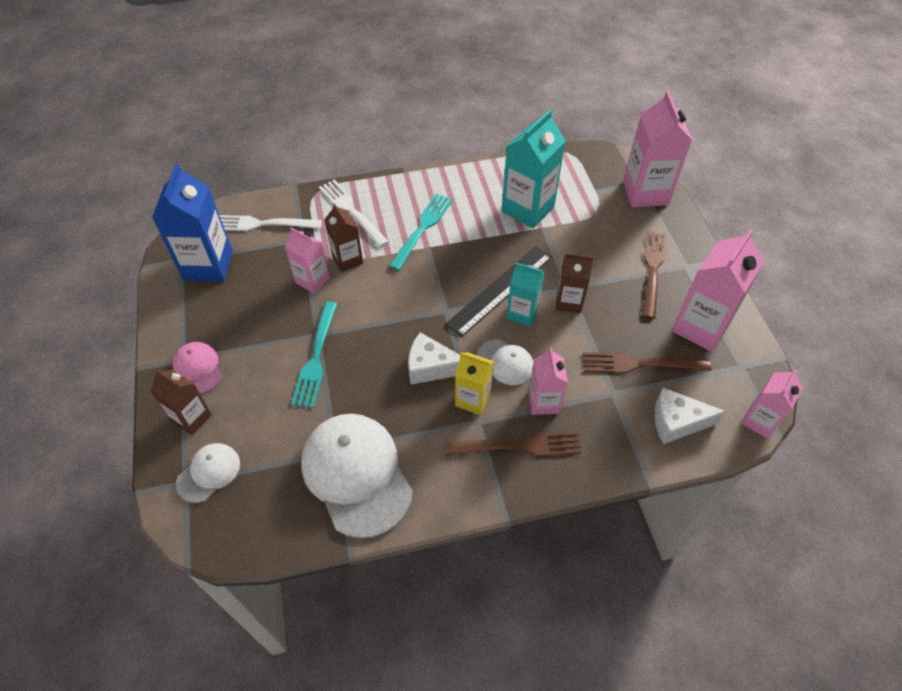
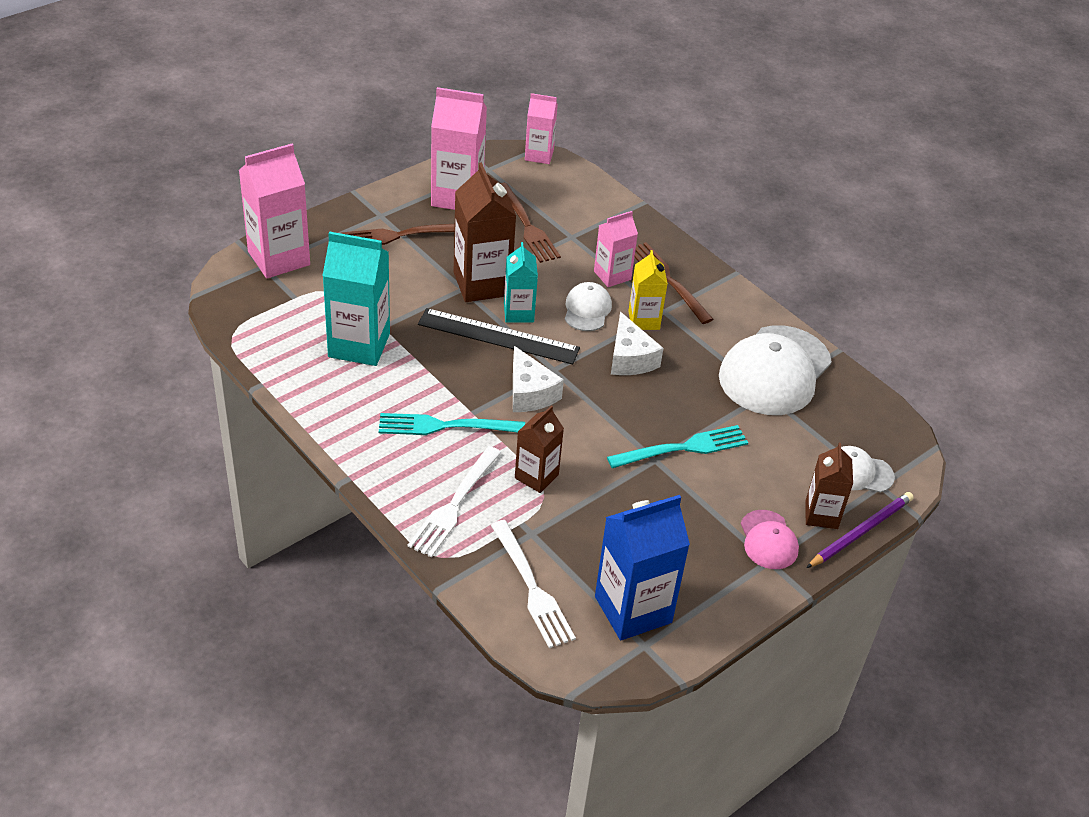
camera: 120 degrees left, 10 degrees down
pink cap [172,342,222,394] -> pink cap turned 45 degrees counterclockwise [741,510,799,569]
pink carton [285,227,330,294] -> none
brown carton [556,253,594,313] -> brown carton [454,162,516,302], size x1.69
white cheese [655,388,726,444] -> white cheese moved to [513,346,564,412]
none -> purple pencil [806,492,914,568]

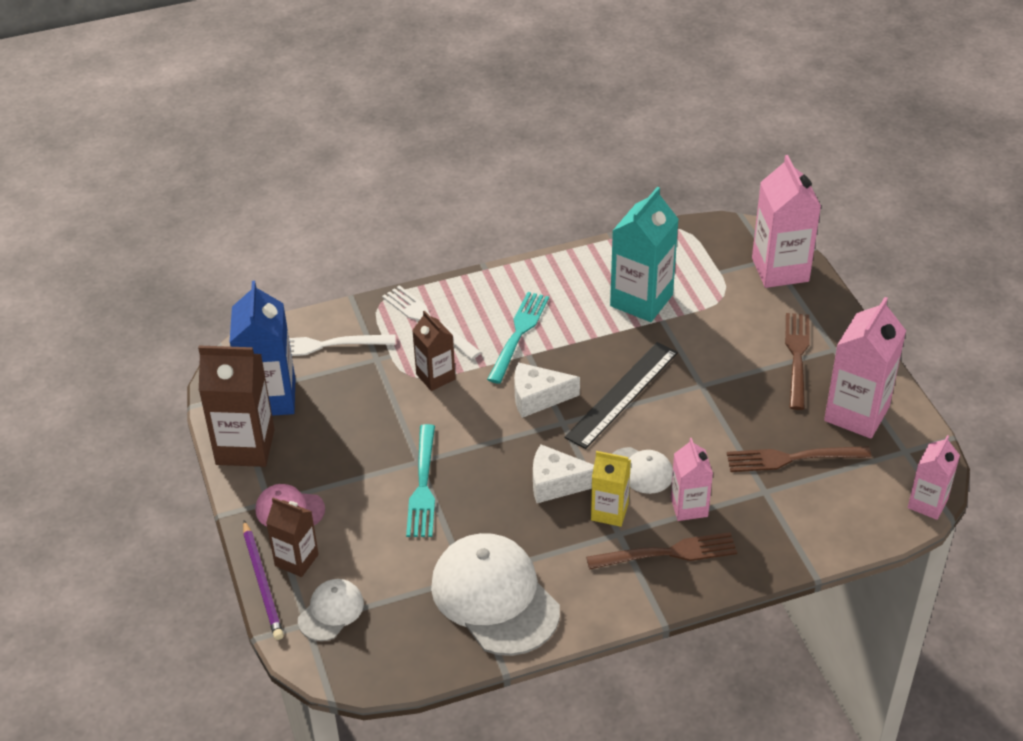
camera: 115 degrees right, 0 degrees up
brown carton [454,162,516,302] -> brown carton moved to [198,346,275,467]
turquoise carton [504,242,538,322] -> none

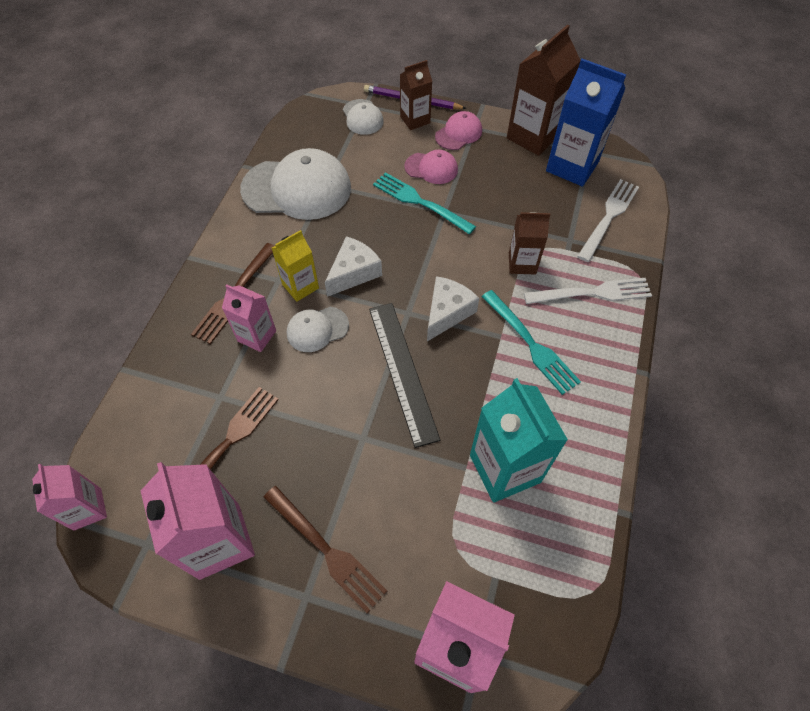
camera: 125 degrees right, 15 degrees up
none -> pink cap [404,150,458,184]

